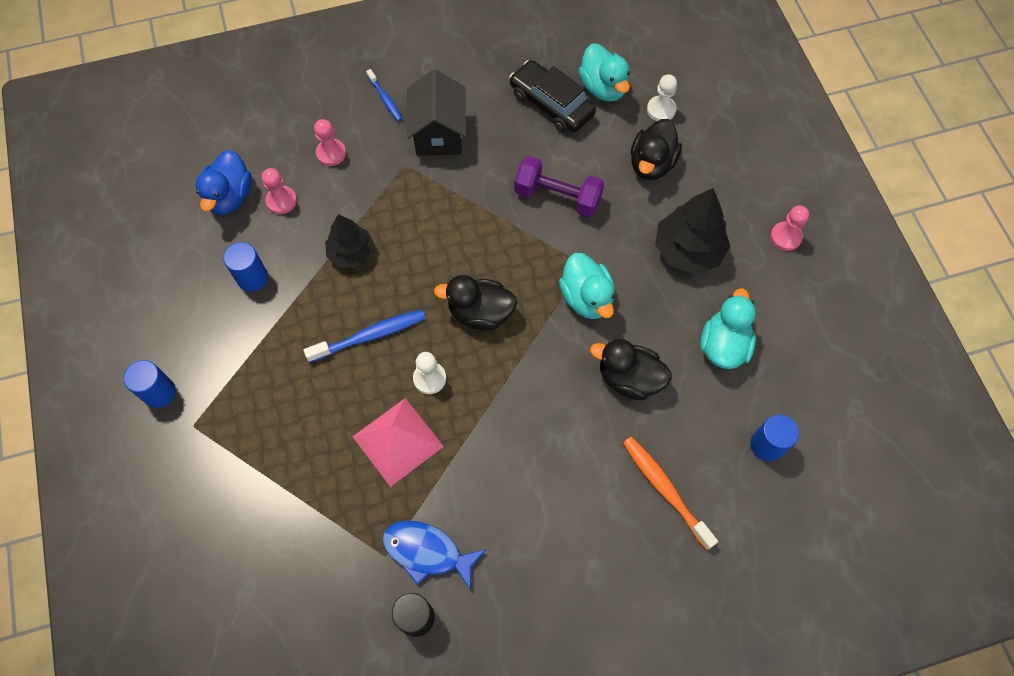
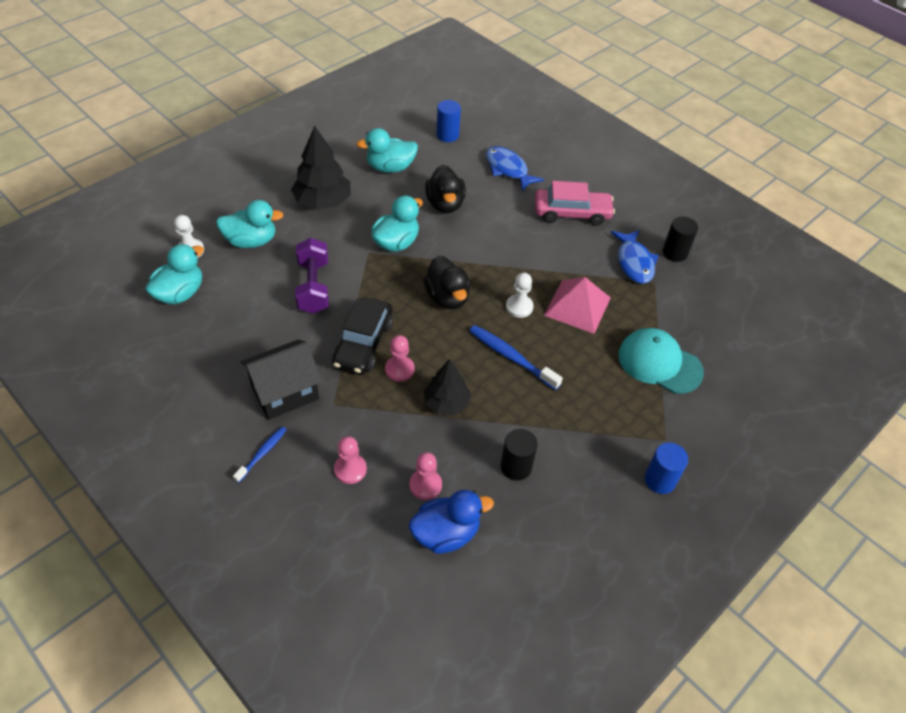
camera: 120 degrees left, 15 degrees down
blue cylinder [223,242,268,292] -> black cylinder [501,429,538,481]
black car [509,60,596,133] -> black car moved to [332,297,393,375]
orange toothbrush [623,437,718,550] -> blue fish [486,146,544,191]
black duck [631,119,682,180] -> turquoise duck [216,200,284,248]
pink pawn [770,205,809,251] -> pink pawn moved to [385,335,415,382]
none -> pink car [535,181,615,226]
none -> turquoise cap [618,328,704,394]

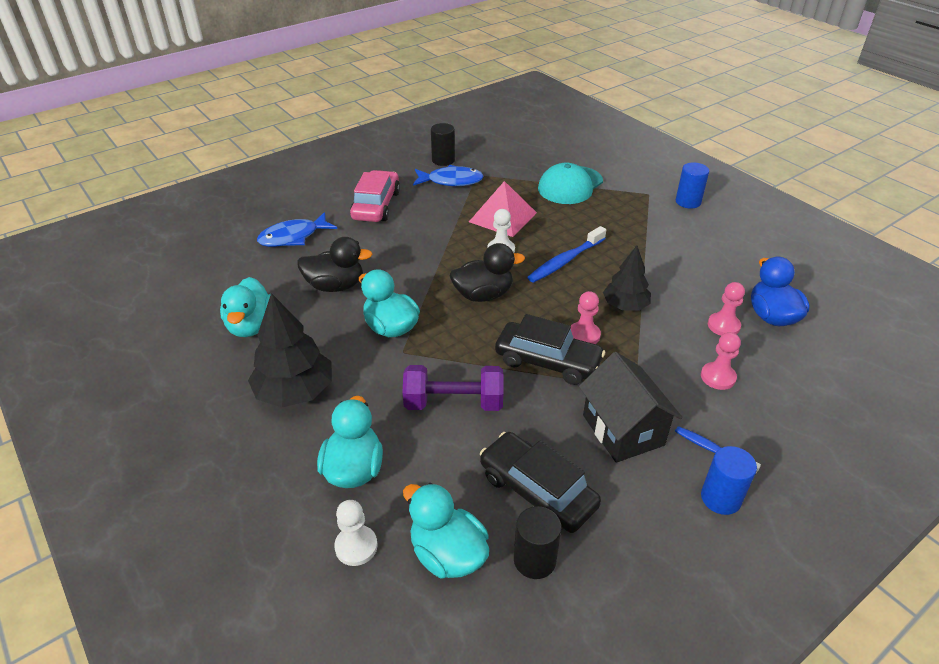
camera: 80 degrees left, 10 degrees down
blue cylinder [437,100,461,142] -> blue cylinder moved to [701,446,757,515]
black cylinder [501,429,538,481] -> black cylinder moved to [514,506,562,579]
none -> black car [480,432,601,533]

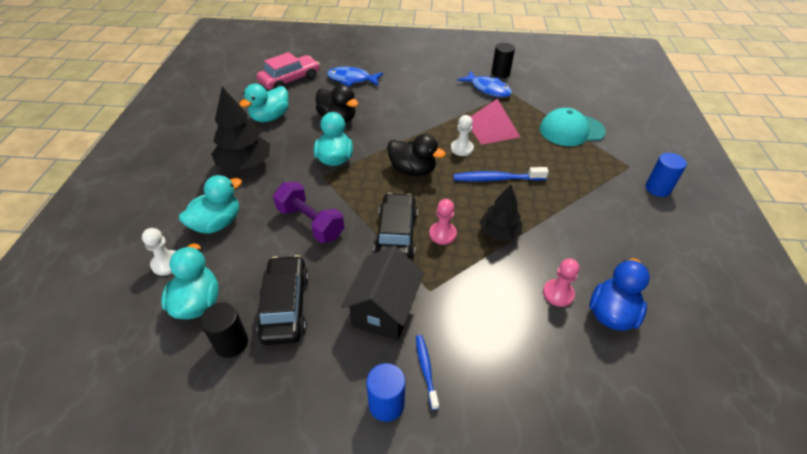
camera: 40 degrees right, 5 degrees up
pink car [350,170,400,222] -> pink car moved to [257,52,320,89]
black car [495,314,605,385] -> black car turned 150 degrees counterclockwise [374,193,418,260]
pink pawn [701,332,741,390] -> none

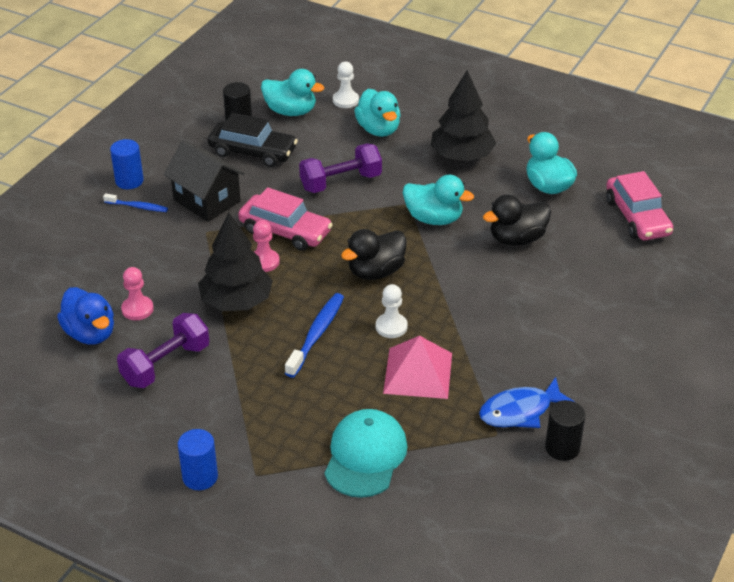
camera: 115 degrees right, 5 degrees down
blue fish [327,67,383,86] -> none
black car [374,193,418,260] -> pink car [238,187,333,251]
black tree [479,184,522,241] -> black tree [198,212,273,311], size x1.51
none -> purple dumbbell [117,313,209,388]

